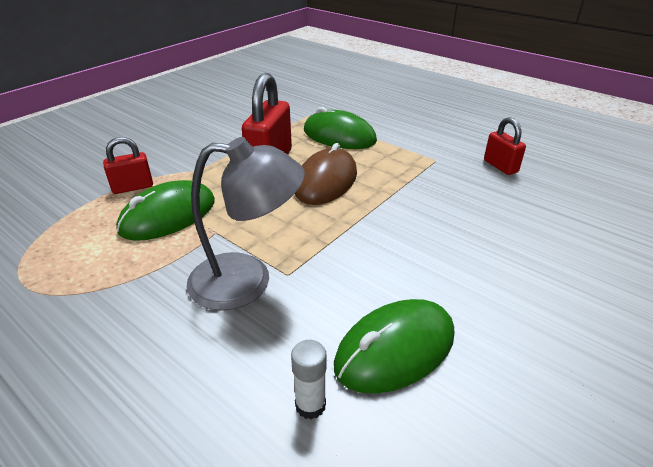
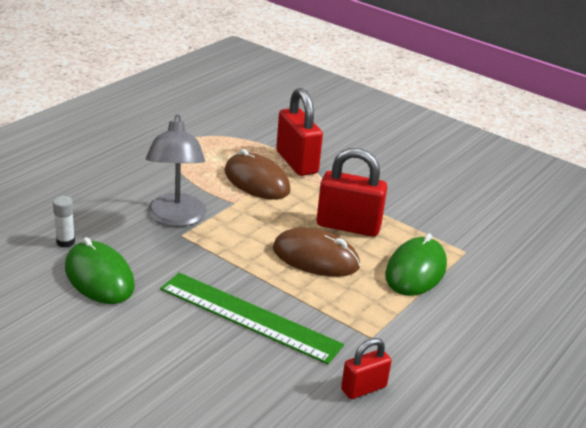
camera: 85 degrees right, 5 degrees down
red padlock [103,137,153,194] -> red padlock [276,88,323,176], size x1.74
green mouse [116,180,215,241] -> brown mouse [225,149,291,200]
none -> green ruler [160,273,344,365]

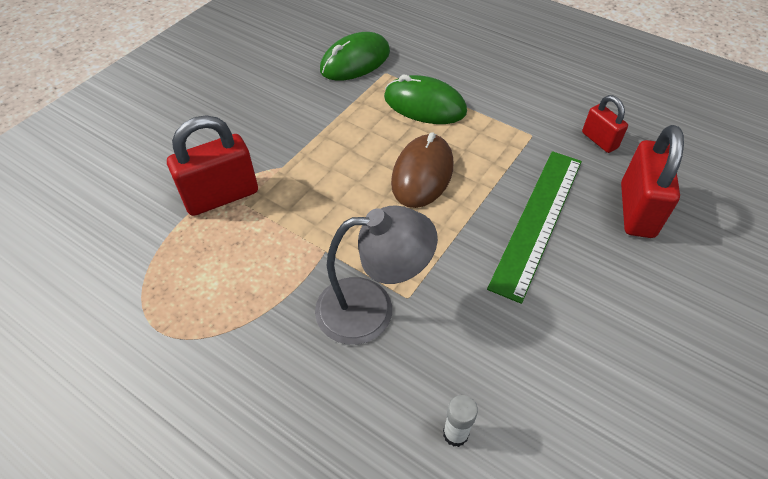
camera: 90 degrees left, 20 degrees up
green mouse [65,237,135,304] -> green mouse moved to [320,32,390,81]
brown mouse [225,149,291,200] -> none
red padlock [317,148,387,237] -> red padlock moved to [621,125,684,238]

